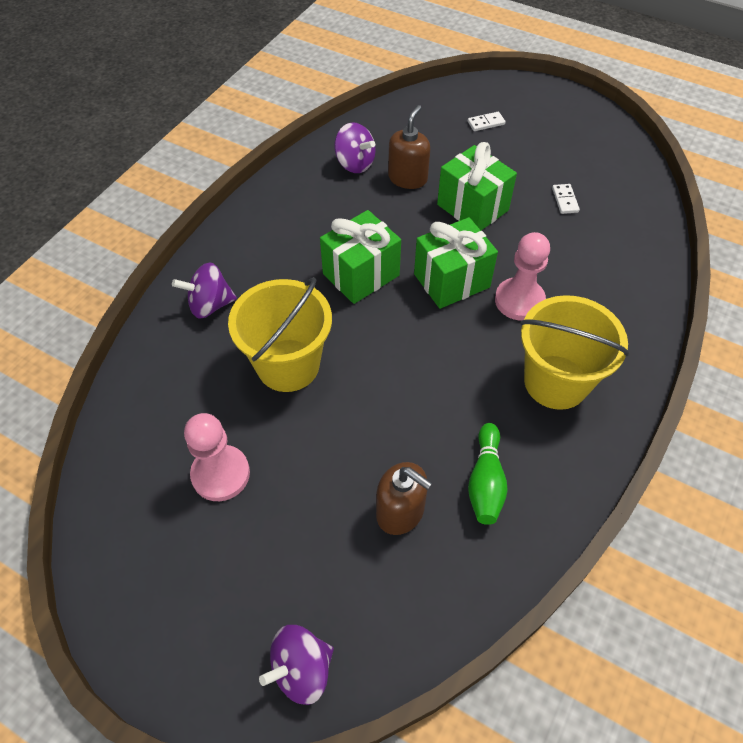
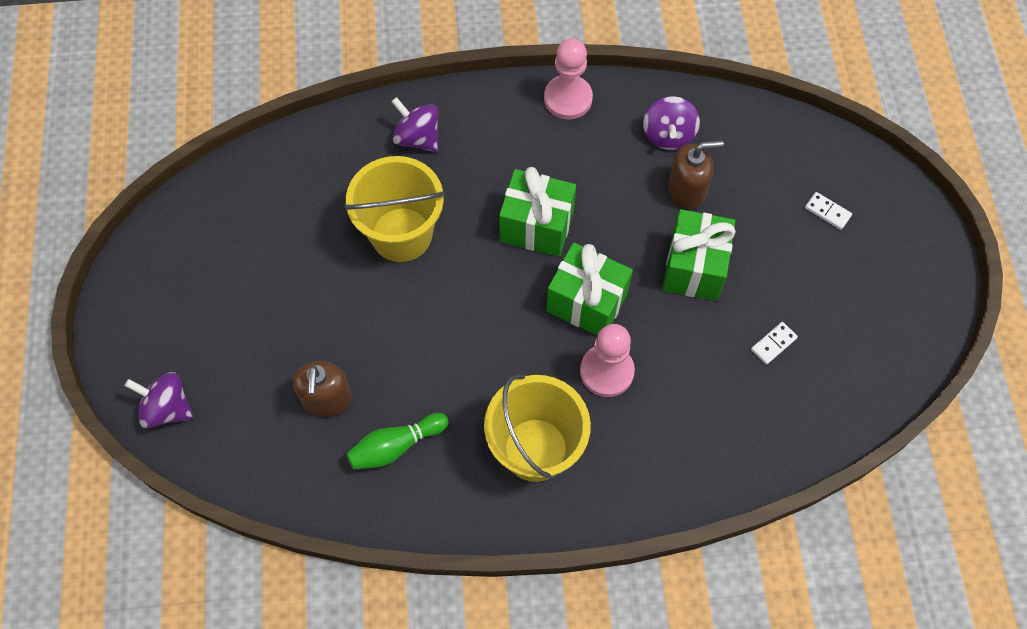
camera: 55 degrees right, 10 degrees up
pink pawn [184,413,250,501] -> pink pawn moved to [544,39,593,120]

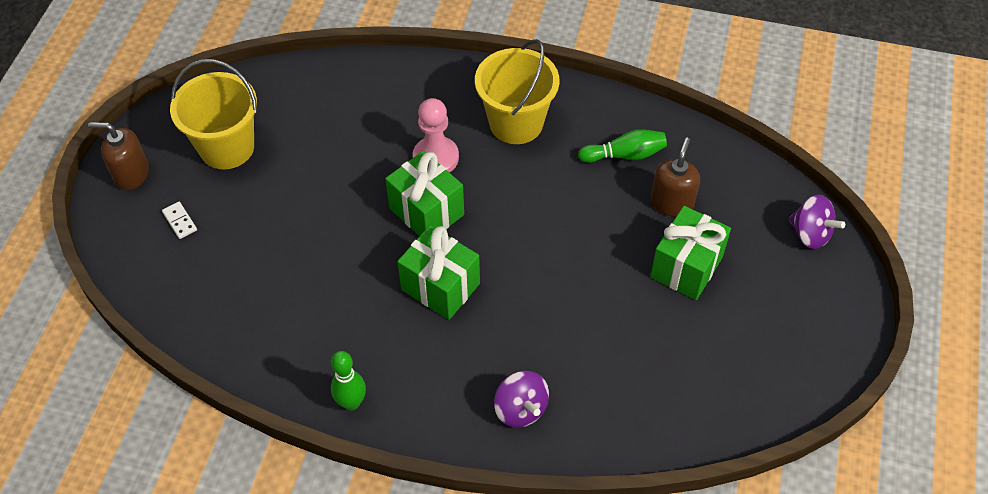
camera: 160 degrees left, 10 degrees down
yellow bucket [344,156,445,262] -> yellow bucket moved to [170,59,257,169]
pink pawn [544,39,593,120] -> green bowling pin [331,351,366,410]
purple spinning top [643,96,700,150] -> none
green gift [663,209,736,301] -> green gift moved to [650,206,731,300]
brown soap dispenser [668,140,724,209] -> brown soap dispenser moved to [88,122,149,190]
white domino [751,322,798,365] -> none

